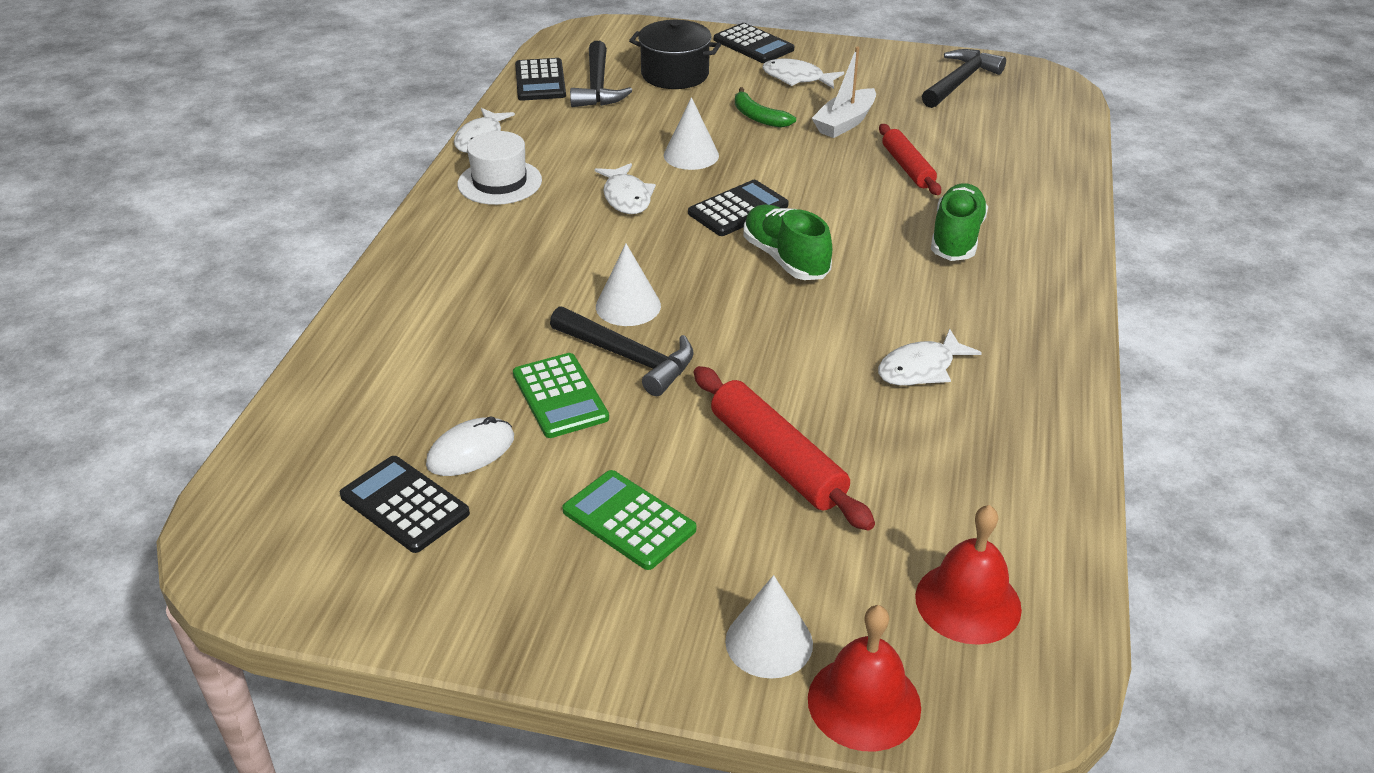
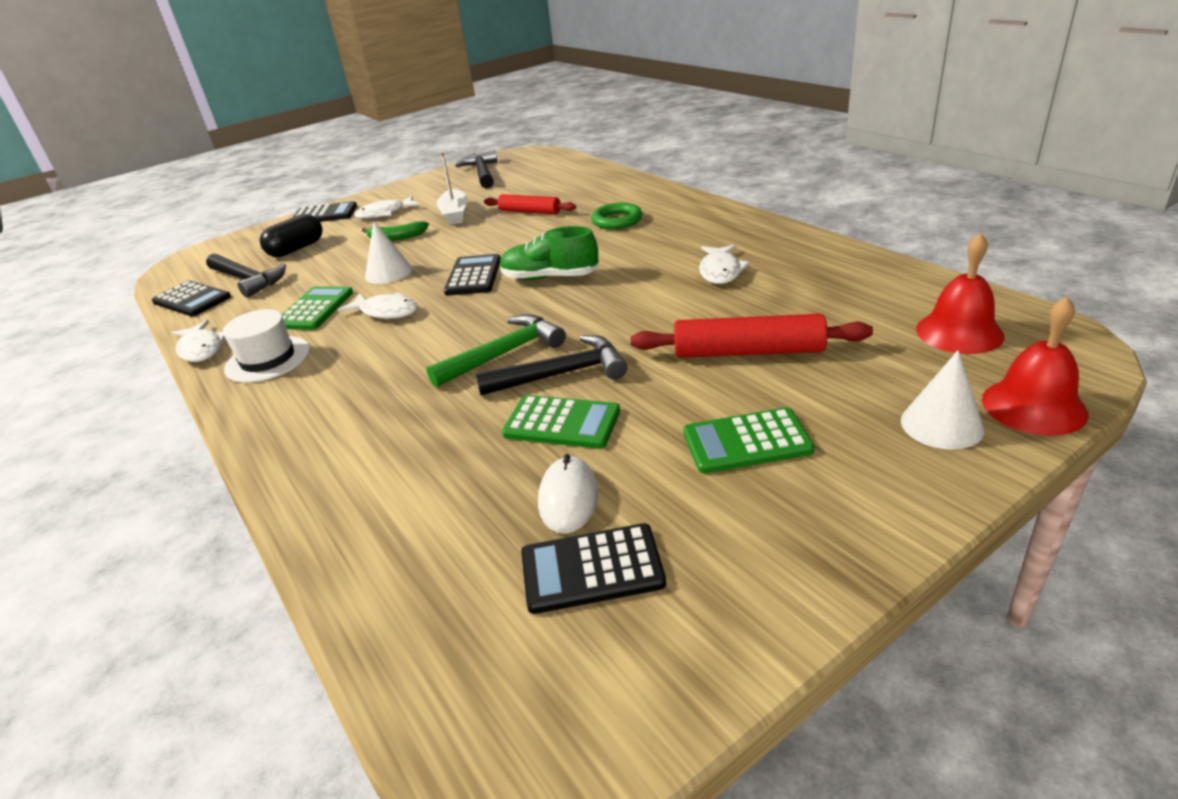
camera: 45 degrees left, 5 degrees down
white cone [596,244,661,326] -> green hammer [426,314,566,387]
black pot [629,19,721,89] -> black capsule [260,214,323,257]
green shoe [931,183,988,261] -> green ring [591,203,642,229]
none -> green calculator [282,286,353,330]

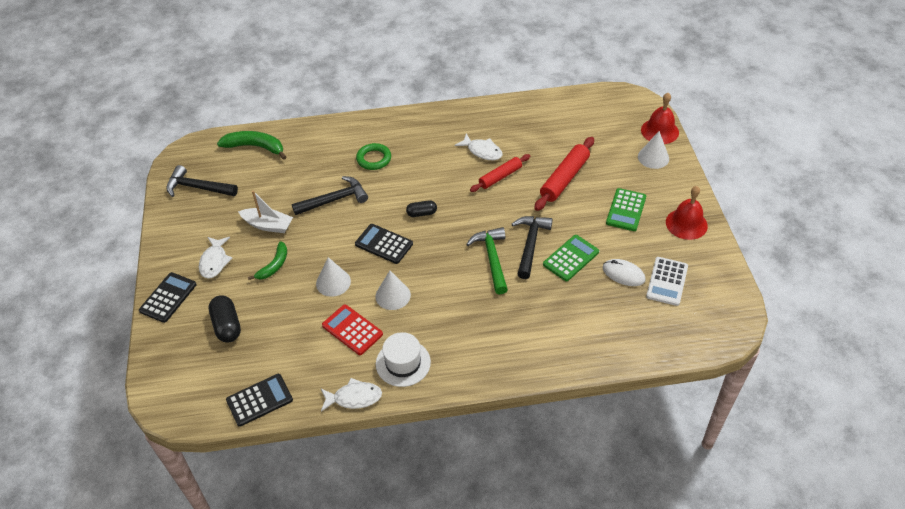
camera: 65 degrees left, 15 degrees up
black hammer [206,254,286,298] -> black hammer moved to [292,176,368,215]
green calculator [282,286,353,330] -> red calculator [322,305,383,355]
white fish [338,292,418,319] -> white cone [375,271,411,310]
red rolling pin [484,194,576,214] -> red rolling pin moved to [470,154,530,192]
green shoe [500,226,599,280] -> black capsule [406,200,437,217]
black calculator [521,523,666,614] -> white calculator [646,257,688,306]
red bell [916,233,1005,354] -> red bell moved to [666,186,708,240]
none -> green banana [217,131,286,160]

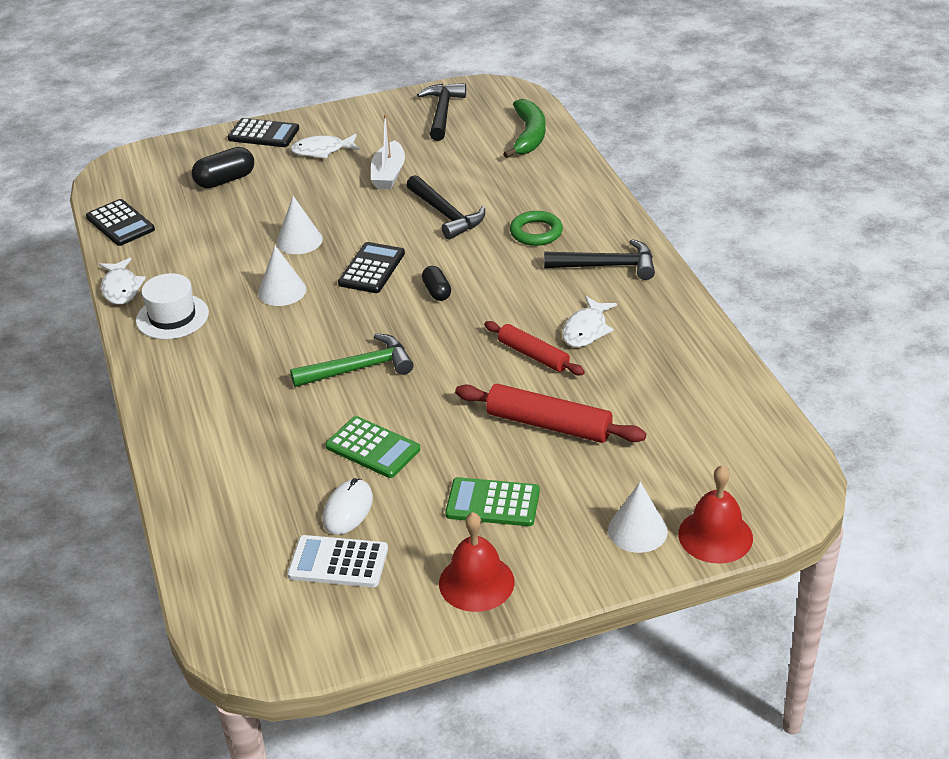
camera: 80 degrees right, 10 degrees down
green banana [248,241,287,280] -> none
red calculator [322,305,383,355] -> none
black hammer [512,216,553,279] -> black hammer moved to [544,239,655,280]

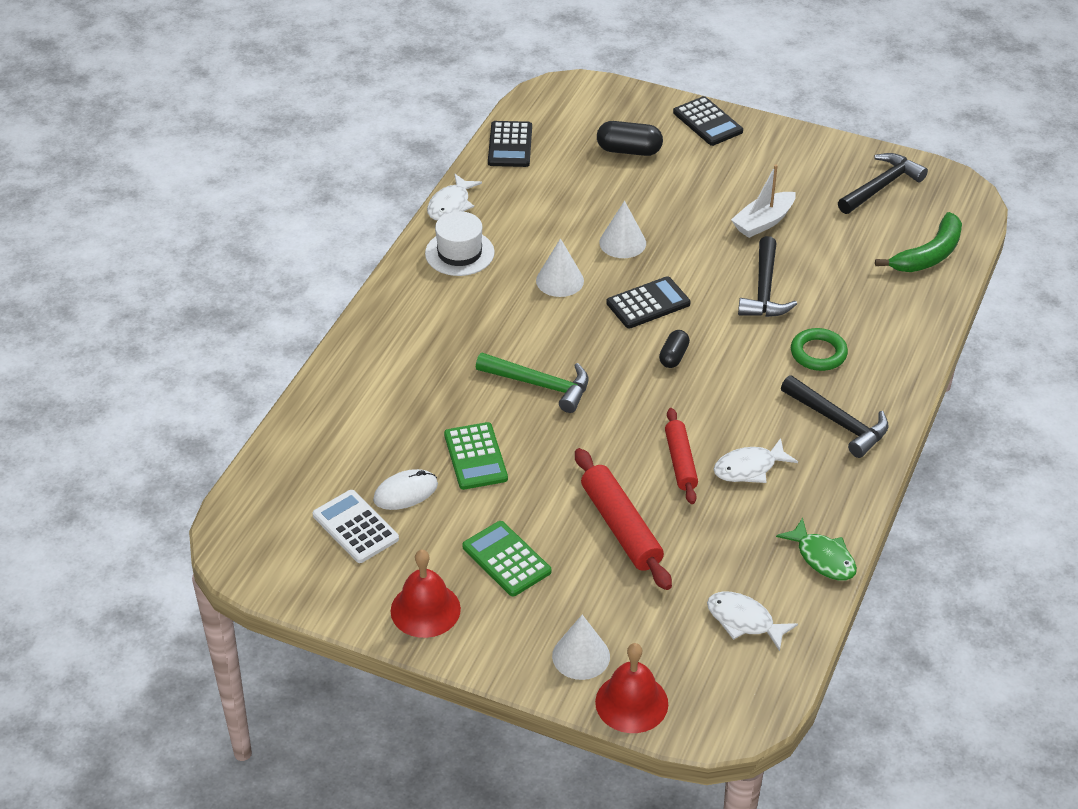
camera: 40 degrees right, 5 degrees up
white fish [291,134,359,159] -> white fish moved to [707,592,798,651]
none -> green fish [776,518,857,580]

